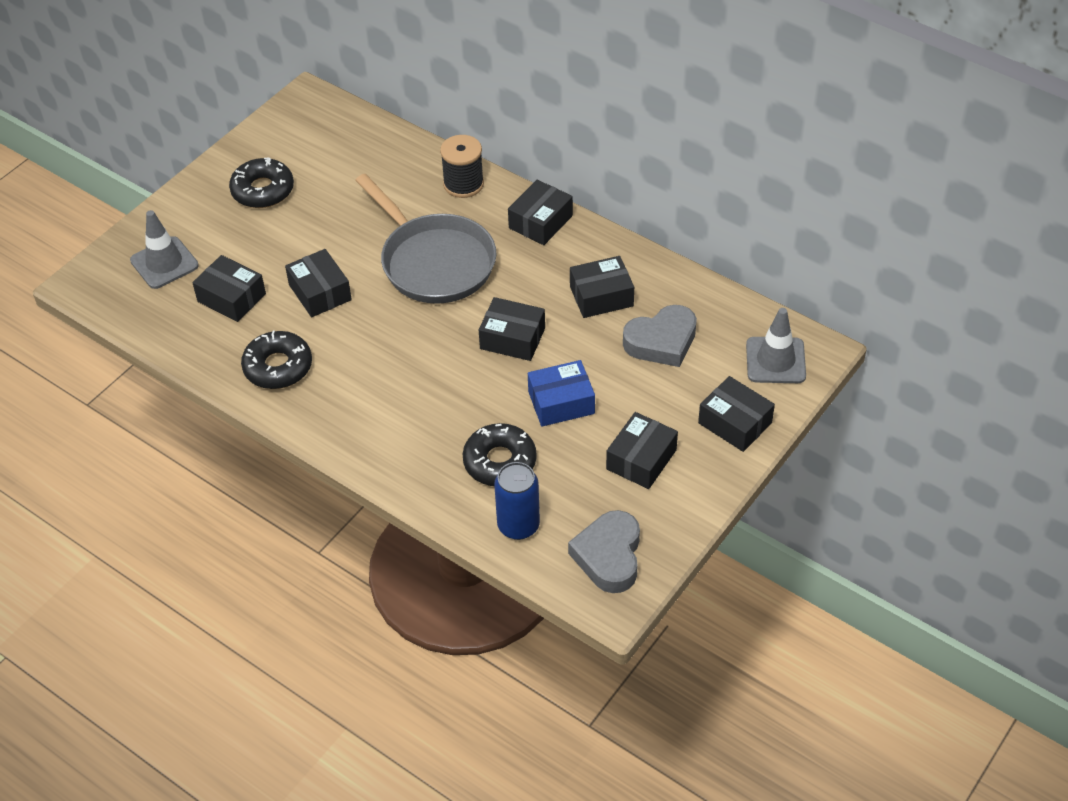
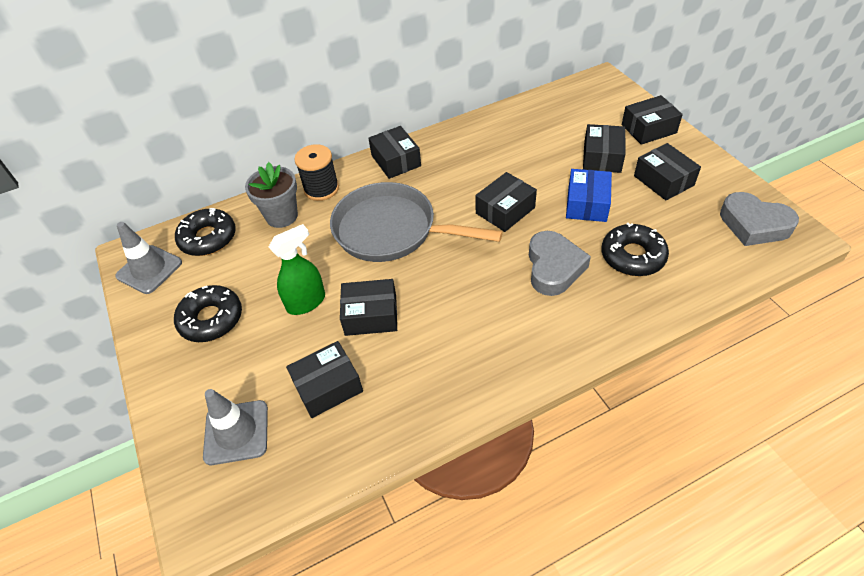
camera: 60 degrees left, 0 degrees up
black donut [241,331,312,389] -> black donut moved to [175,208,236,256]
grey pan [355,174,497,304] -> grey pan turned 150 degrees counterclockwise [330,182,503,262]
blue can [494,462,540,540] -> none
black box [570,256,634,318] -> black box moved to [583,124,626,173]
grey heart [623,305,697,367] -> grey heart moved to [529,231,591,296]
grey traffic cone [746,308,806,383] -> grey traffic cone moved to [115,222,182,294]
none -> grey flower pot [245,162,298,228]
none -> green spray bottle [269,224,325,315]

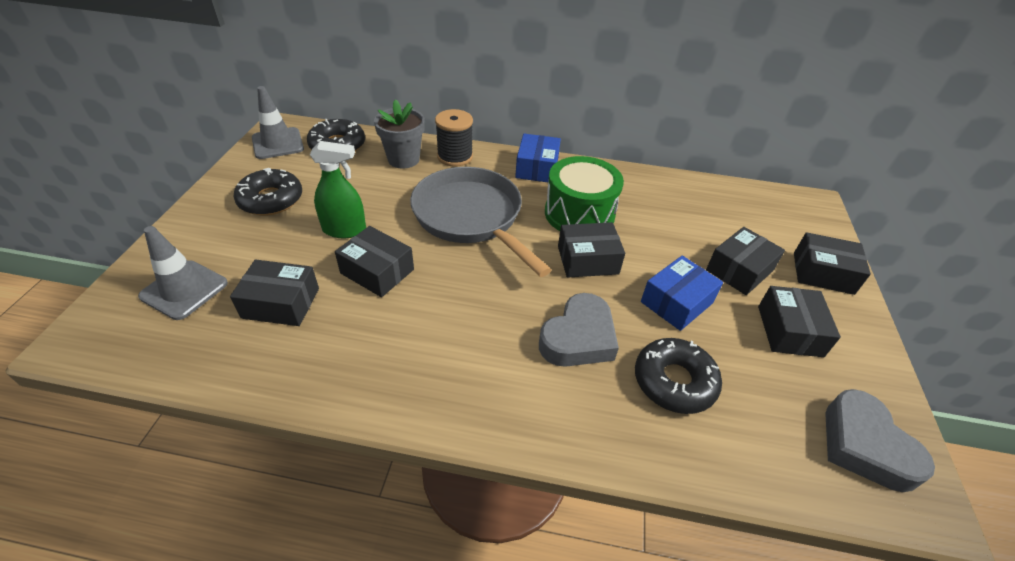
camera: 30 degrees right, 5 degrees down
black box [368,126,421,179] -> blue box [515,134,561,182]
none -> green drum [545,156,624,231]

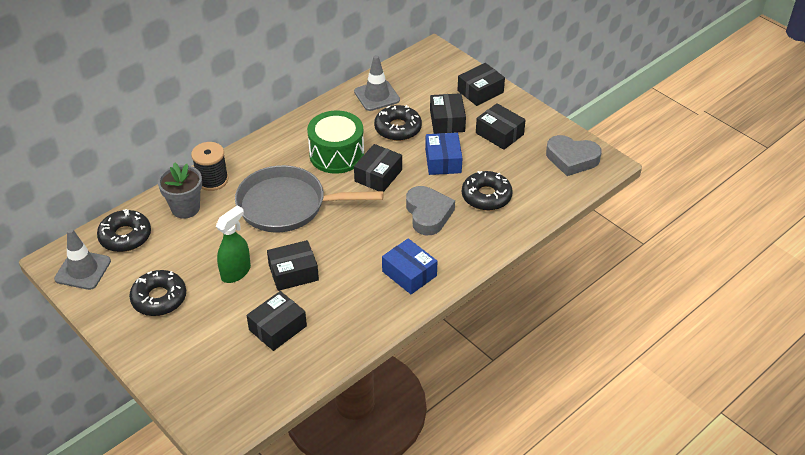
camera: 50 degrees left, 0 degrees up
grey traffic cone [138,226,228,320] -> grey traffic cone moved to [354,55,400,111]
blue box [515,134,561,182] -> blue box moved to [382,238,437,294]
none -> black donut [374,105,422,141]

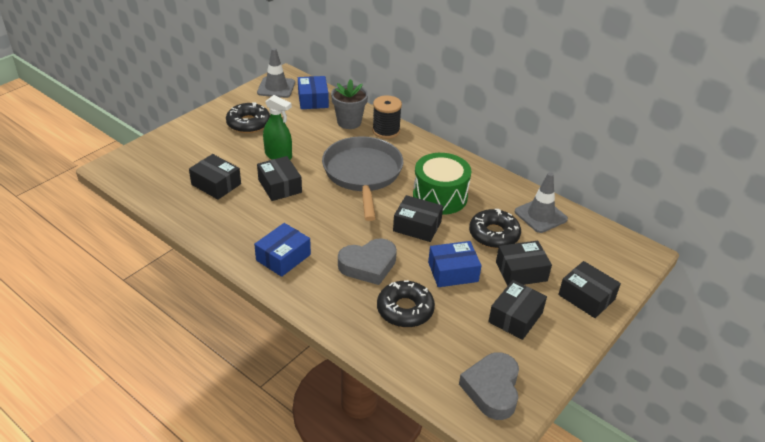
camera: 80 degrees right, 5 degrees down
black donut [97,209,151,252] -> blue box [298,76,329,109]

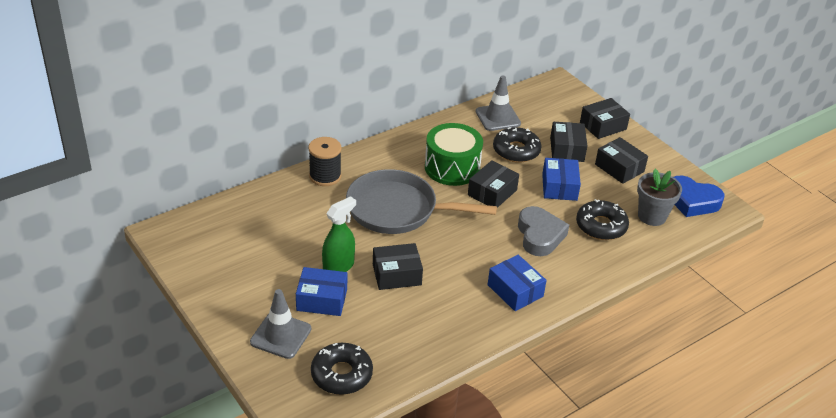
camera: 75 degrees left, 0 degrees up
black box [189,154,241,200] -> none
black donut [226,102,270,133] -> black donut moved to [311,343,373,395]
grey traffic cone [257,48,295,98] -> grey traffic cone moved to [250,289,311,359]
blue box [298,76,329,109] -> blue box moved to [296,267,347,316]
grey flower pot [331,79,368,129] -> grey flower pot moved to [637,169,682,226]
grey heart [459,352,519,420] -> blue heart [674,175,724,217]

